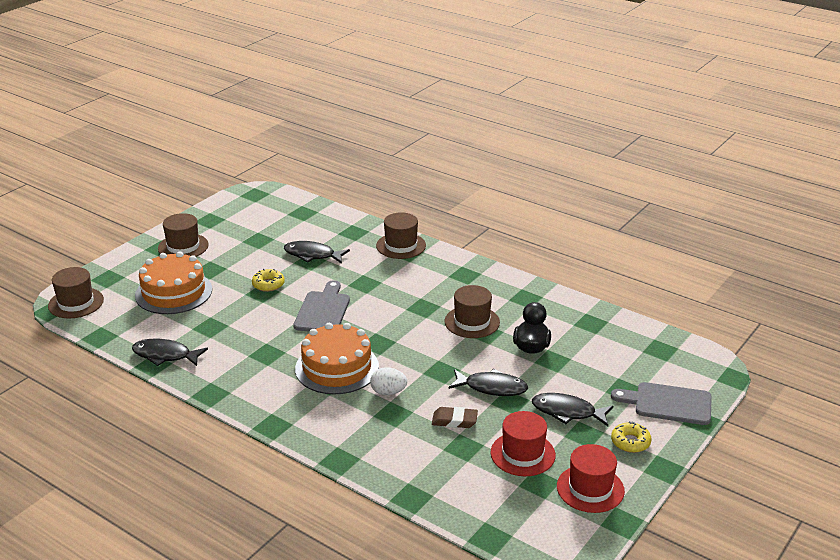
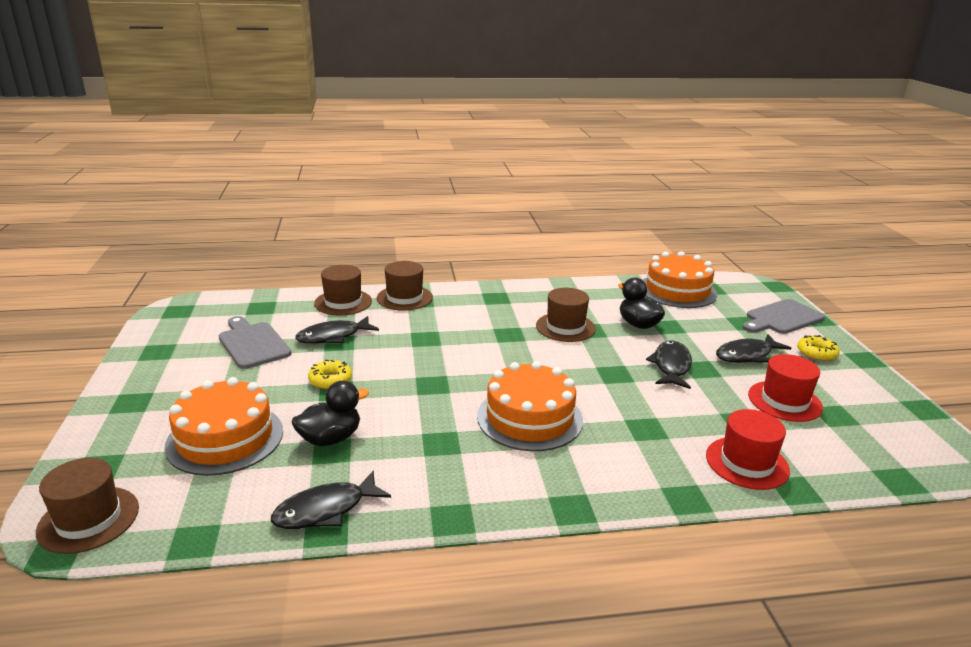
camera: 45 degrees left, 5 degrees down
brown hat [158,213,209,257] -> brown hat moved to [314,265,372,315]
grey cutting board [293,280,350,331] -> grey cutting board moved to [219,316,292,369]
white egg [370,367,407,395] -> none
brown eraser [432,407,478,428] -> none
black fish [448,369,528,396] -> black fish turned 45 degrees counterclockwise [646,341,692,389]
red hat [557,444,625,513] -> red hat moved to [706,409,790,490]
none -> black duck [292,381,369,446]
none -> orange cake [643,251,717,308]

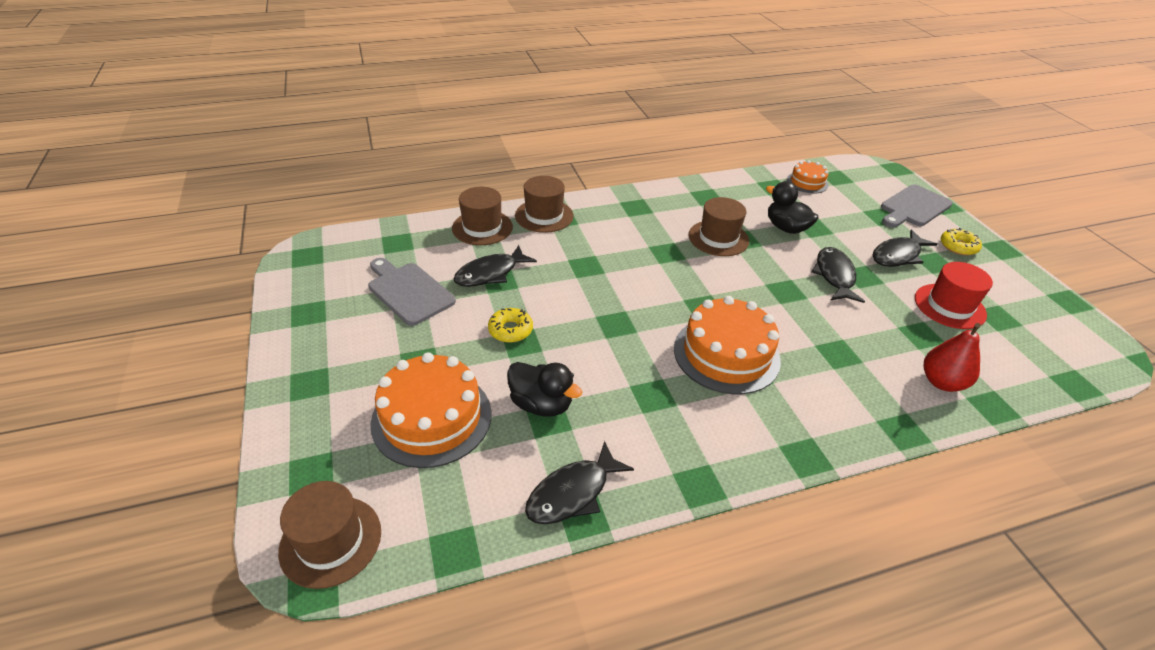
camera: 10 degrees left, 15 degrees up
black duck [292,381,369,446] -> black duck turned 75 degrees clockwise [507,362,582,417]
orange cake [643,251,717,308] -> orange cake [787,160,829,194], size x0.53
red hat [706,409,790,490] -> red pear [924,323,981,392]

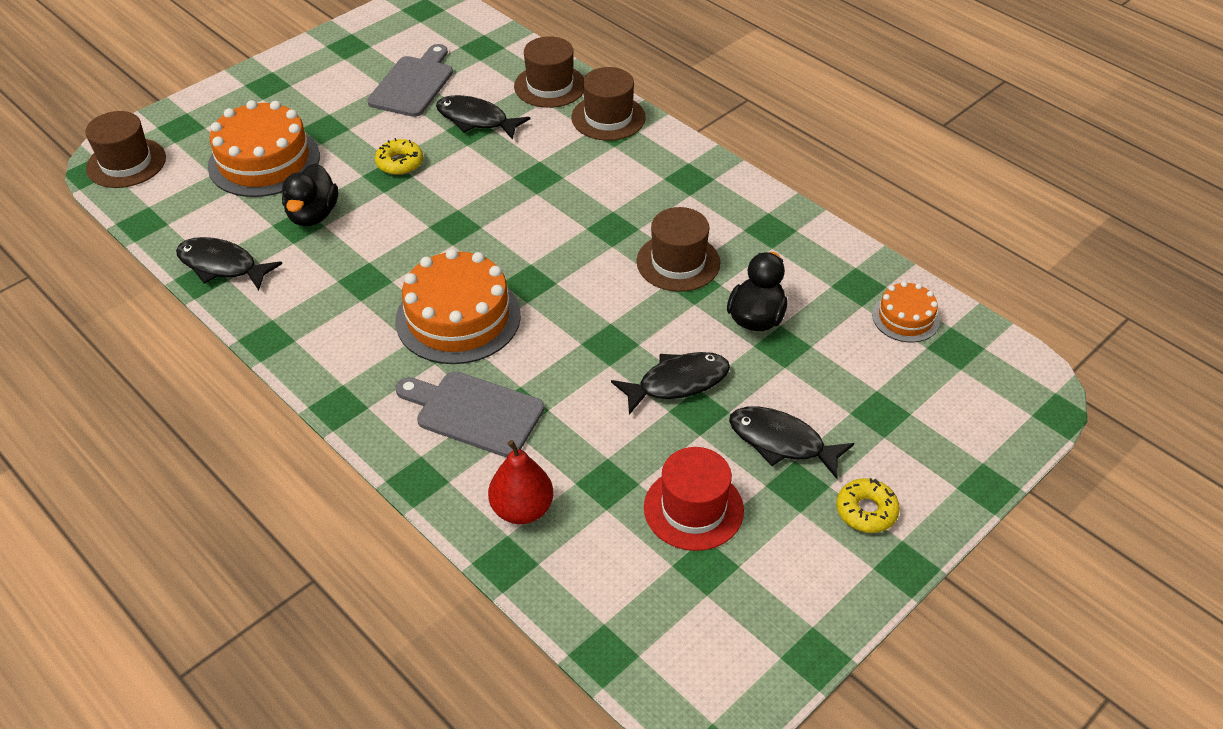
camera: 65 degrees right, 5 degrees up
grey cutting board [881,184,953,227] -> grey cutting board moved to [396,371,544,457]

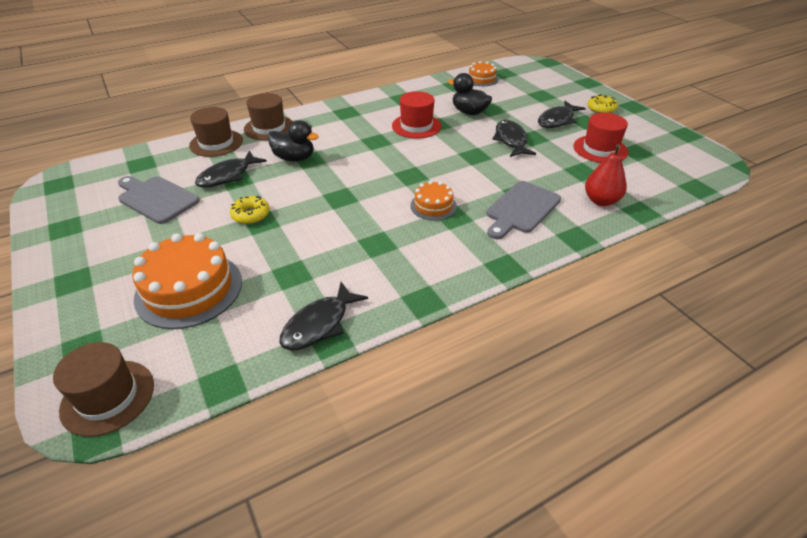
camera: 75 degrees left, 5 degrees down
black duck [282,163,338,226] -> black duck moved to [268,120,319,162]
orange cake [396,249,521,364] -> orange cake [410,181,457,220], size x0.53
brown hat [637,207,720,292] -> red hat [392,91,442,138]

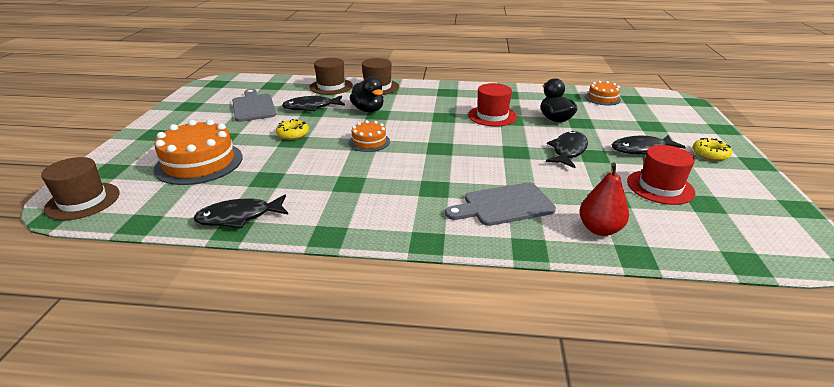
camera: 35 degrees right, 10 degrees down
orange cake [410,181,457,220] -> orange cake moved to [349,120,390,152]

